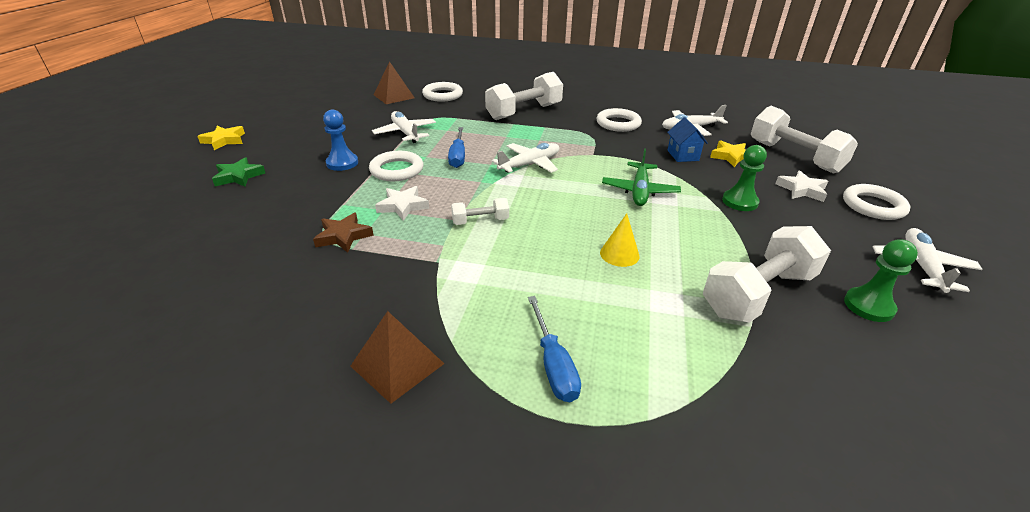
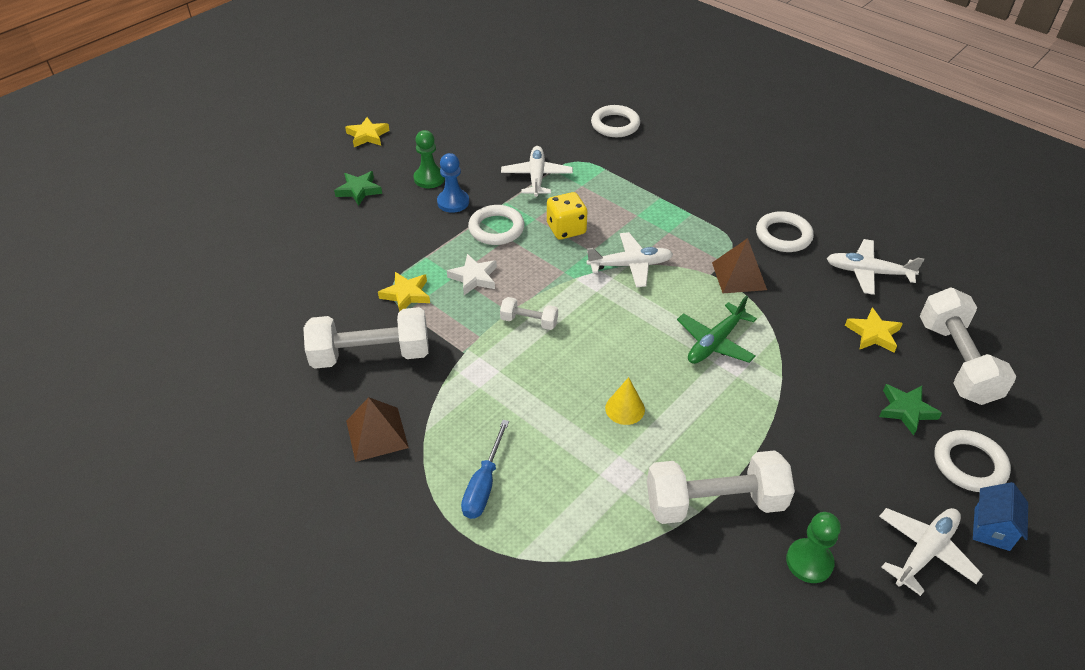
camera: 30 degrees right, 10 degrees up
brown star [313,213,374,253] -> yellow star [378,272,430,312]
brown pyramid [374,61,415,104] -> brown pyramid moved to [712,238,767,293]
blue screwdriver [448,127,465,168] -> yellow dice [547,192,587,240]
white dumbbell [485,72,563,120] -> white dumbbell moved to [303,307,429,369]
blue house [667,117,708,162] -> blue house moved to [973,482,1028,551]
green pawn [722,145,767,211] -> green pawn moved to [414,130,445,188]
white star [775,170,828,202] -> green star [879,384,942,435]

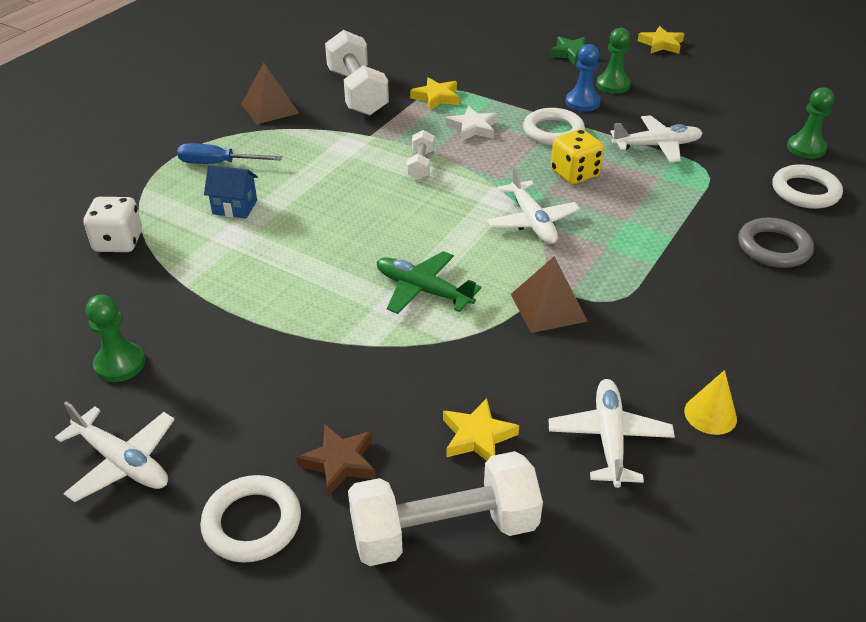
camera: 80 degrees right, 5 degrees down
yellow cone [605,377,645,425] -> yellow cone moved to [684,370,737,435]
white dumbbell [647,450,795,524] -> none
white ring [756,211,814,252] -> none
green star [879,384,942,435] -> brown star [296,425,376,497]
blue house [973,482,1028,551] -> blue house moved to [204,165,258,218]
none -> white dice [84,197,142,252]
none -> grey ring [738,217,814,268]
none -> green pawn [787,87,834,159]

